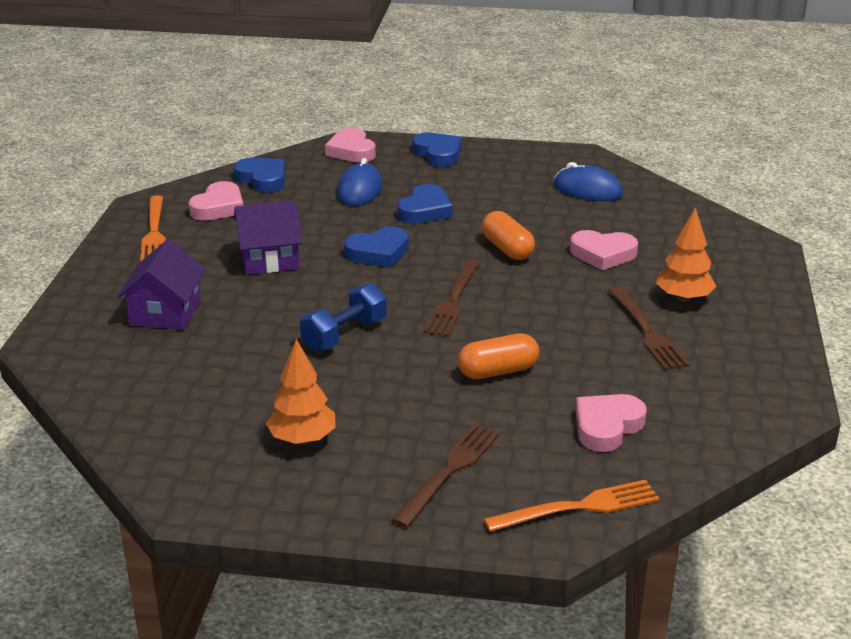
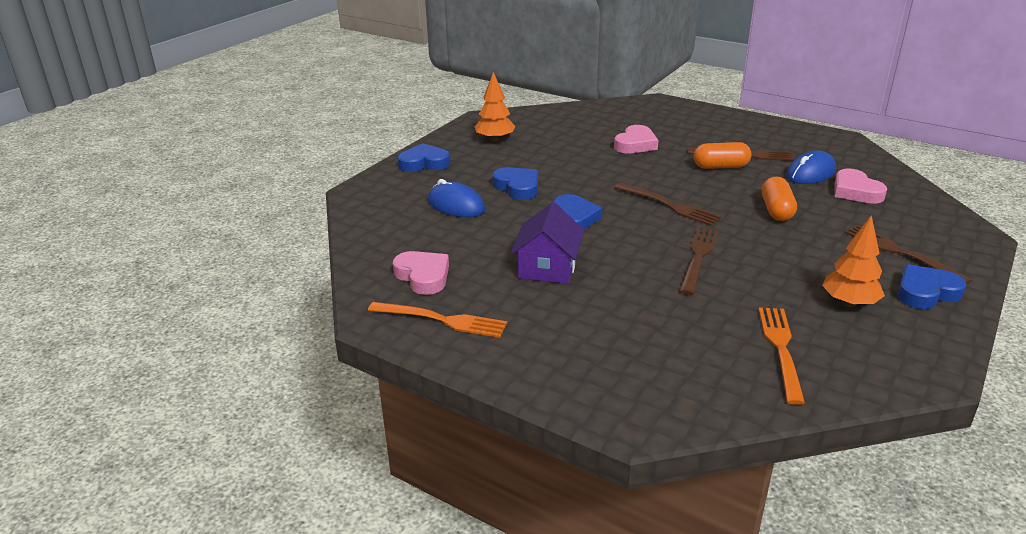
camera: 65 degrees left, 0 degrees up
purple house [117,239,206,330] -> none
blue heart [234,158,285,193] -> blue heart moved to [897,264,967,309]
blue dumbbell [300,283,387,351] -> brown fork [679,227,718,295]
pink heart [325,128,376,163] -> none
orange capsule [482,211,535,260] -> orange capsule moved to [693,142,752,169]
orange fork [484,480,660,532] -> orange fork moved to [758,308,805,405]
blue mouse [554,162,623,201] -> blue mouse moved to [786,150,836,184]
orange tree [656,207,717,302] -> orange tree moved to [475,72,515,142]

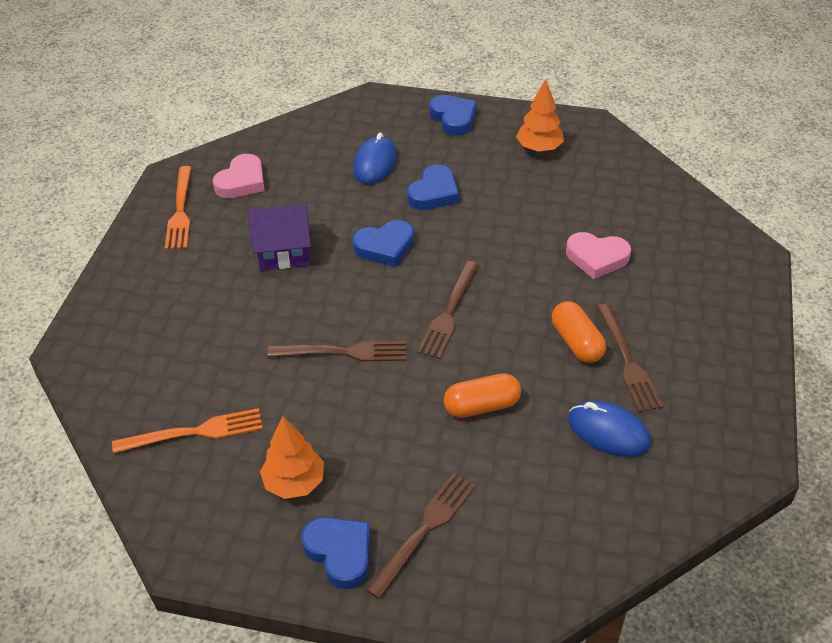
camera: 70 degrees right, 15 degrees up
pink heart [835,168,887,204] -> none

